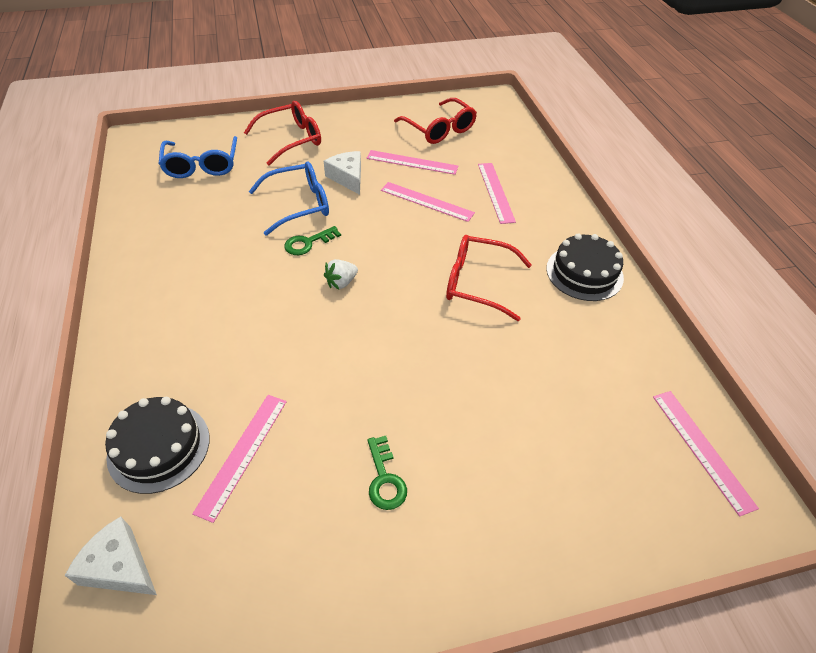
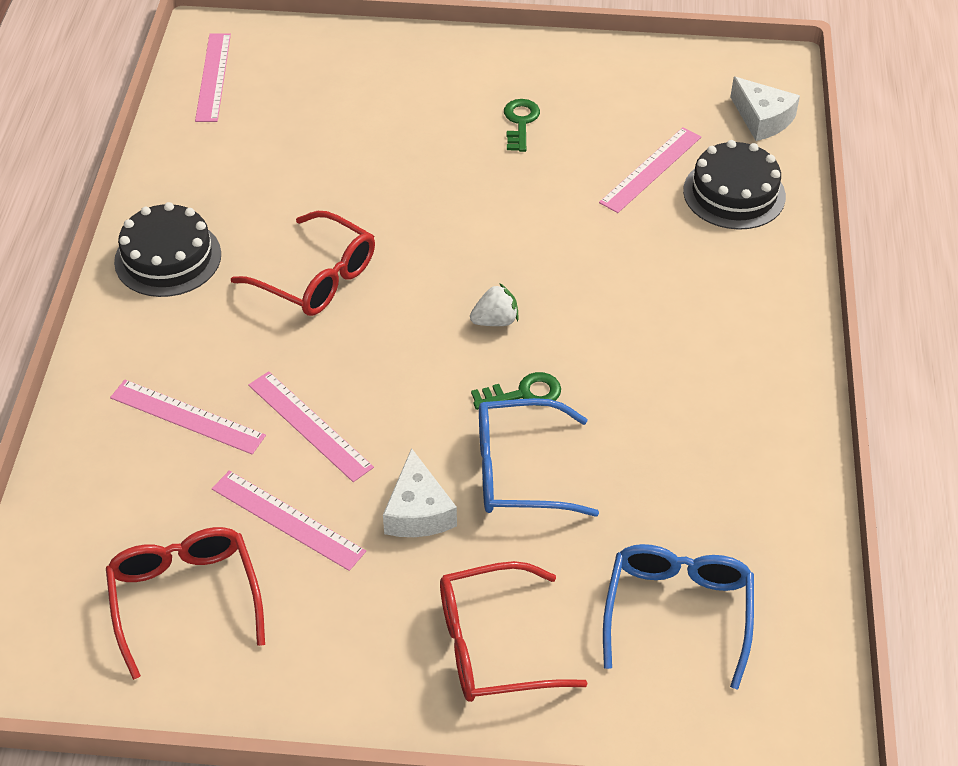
camera: 160 degrees left, 0 degrees up
pink ruler [478,163,516,224] -> pink ruler turned 75 degrees counterclockwise [110,380,266,454]

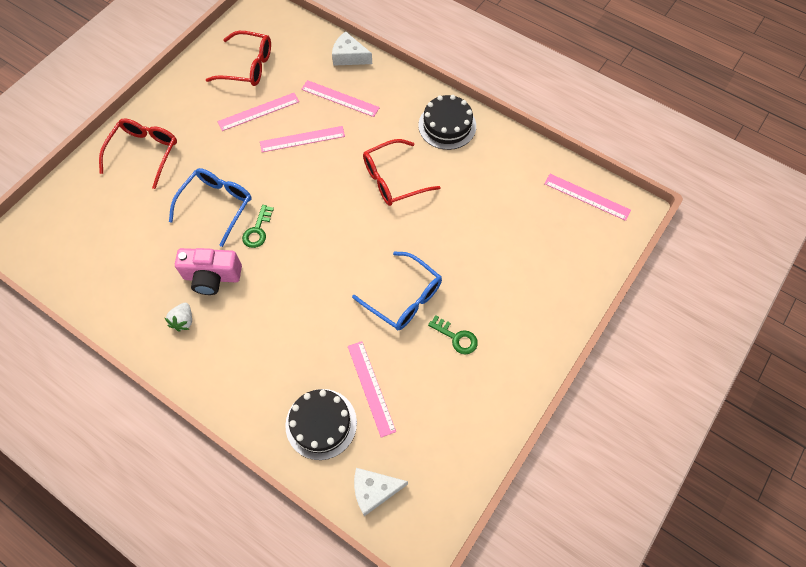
camera: 120 degrees right, 15 degrees up
pink ruler [110,380,266,454] -> pink ruler turned 60 degrees clockwise [301,80,380,117]
white cheese [383,448,457,537] -> white cheese moved to [332,31,372,66]
white strawberry [470,283,519,326] -> white strawberry moved to [165,303,192,332]
blue glasses [603,544,754,689] -> blue glasses moved to [352,252,442,330]
none -> pink camera [175,248,242,295]

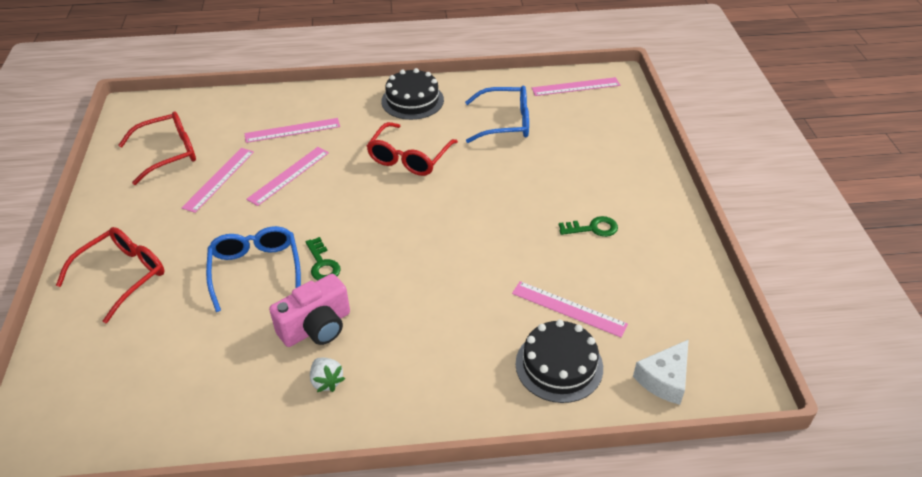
camera: 40 degrees left, 20 degrees down
red glasses [99,119,177,189] -> red glasses turned 60 degrees clockwise [56,227,164,323]
white cheese [332,31,372,66] -> none
blue glasses [352,252,442,330] -> blue glasses moved to [465,86,529,143]

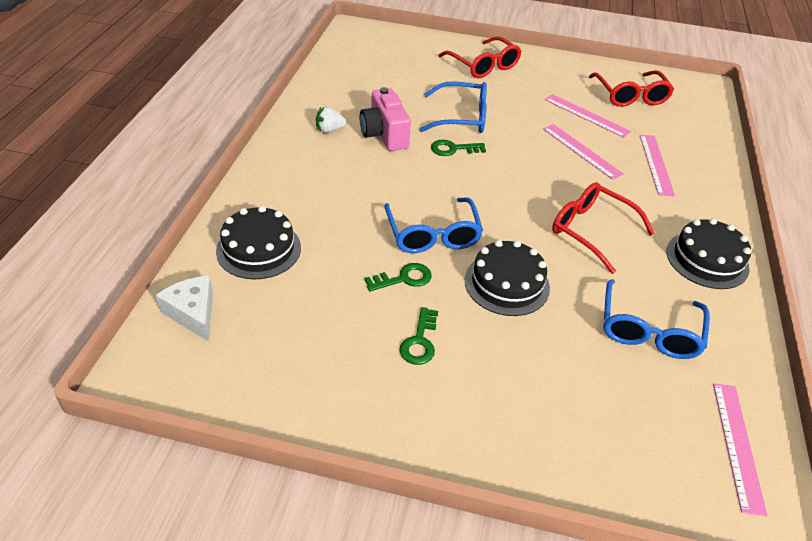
camera: 105 degrees right, 0 degrees up
pink ruler [512,281,628,337] -> none
none -> green key [365,263,432,291]
none -> blue glasses [384,197,483,253]
none -> black cake [465,240,550,316]

